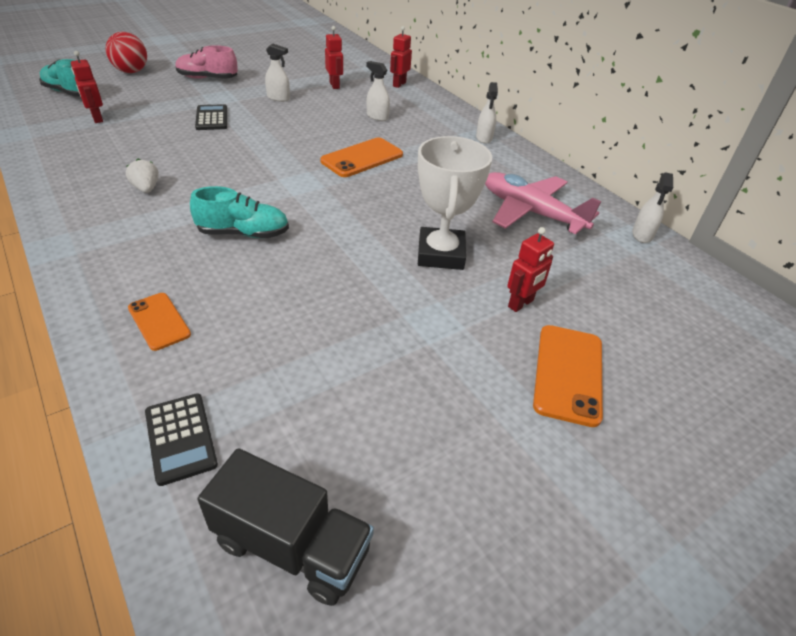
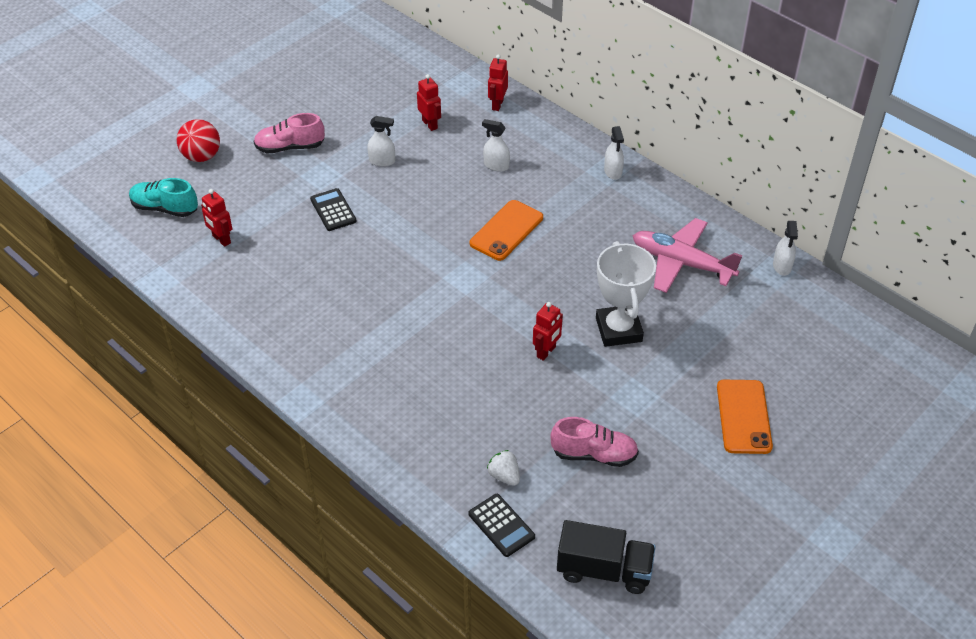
camera: 10 degrees left, 5 degrees up
white strawberry [126,159,159,193] -> white strawberry moved to [487,450,520,486]
orange phone [128,293,191,351] -> none
turquoise shoe [190,186,289,238] -> none
red robot [507,227,554,312] -> red robot moved to [533,302,563,361]
none -> pink shoe [550,417,639,467]

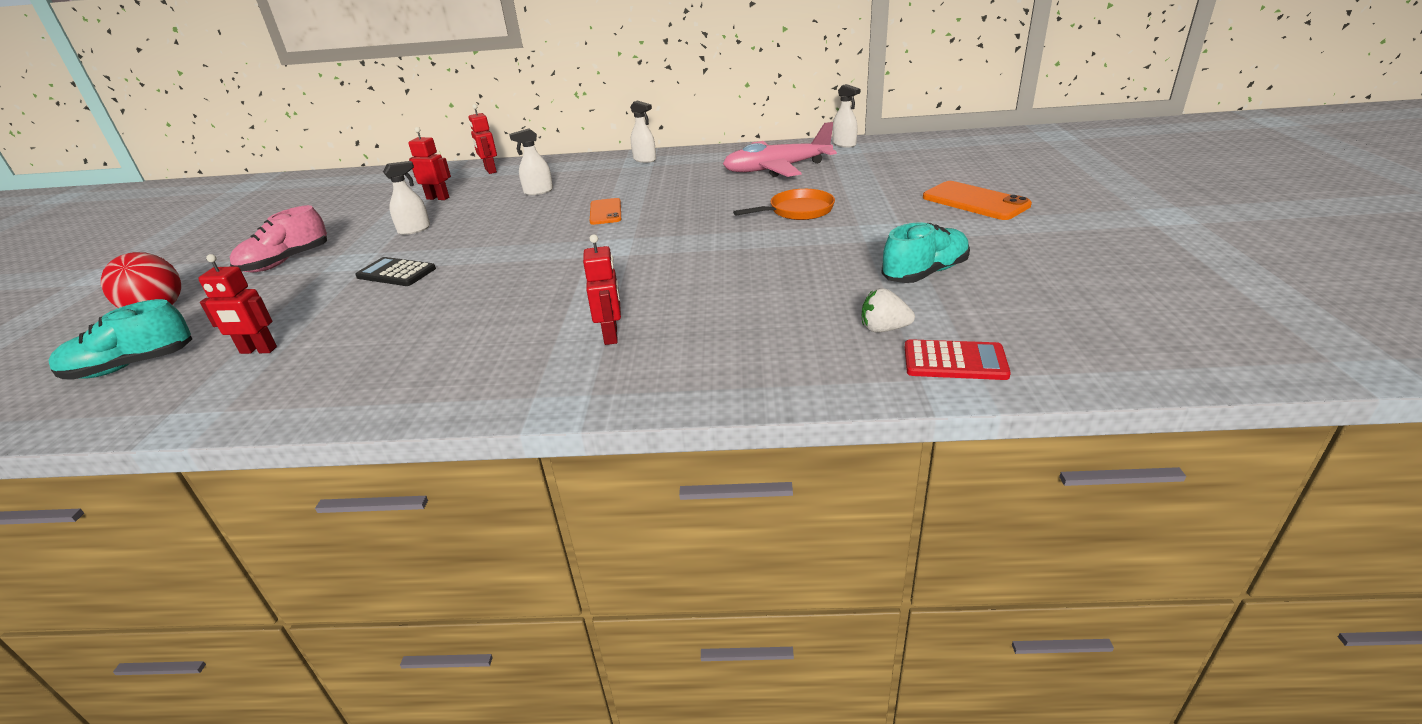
camera: 40 degrees left, 15 degrees down
black calculator [469,494,535,557] -> red calculator [905,339,1011,380]
orange phone [470,200,543,261] -> orange phone [590,198,621,225], size x0.65
red robot [533,302,563,361] -> red robot moved to [583,234,621,345]
pink shoe [550,417,639,467] -> turquoise shoe [881,222,970,283]
black truck [557,520,656,594] -> none
white trophy [596,241,656,347] -> orange pan [733,189,835,220]

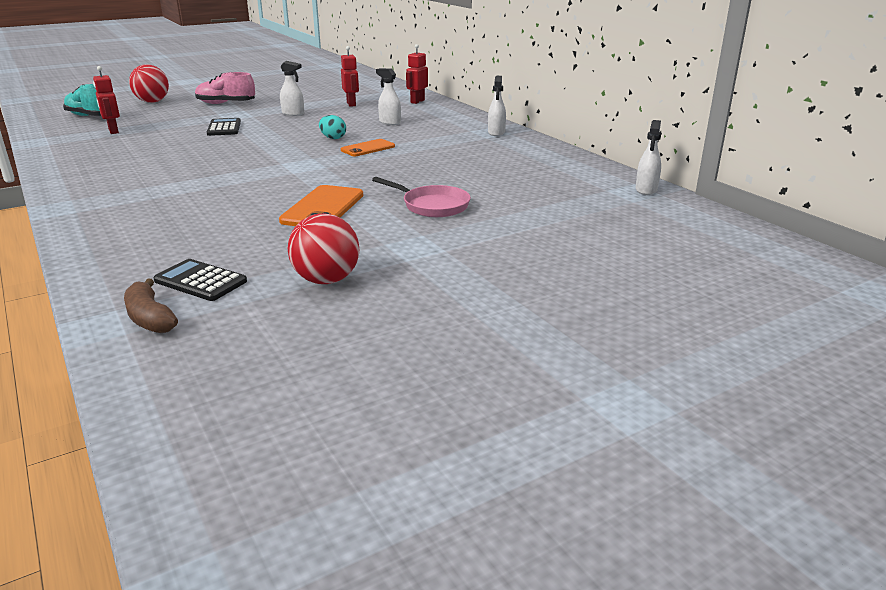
camera: 55 degrees right, 5 degrees down
red robot [583,234,621,345] -> none
pink plane [723,122,837,177] -> none
orange pan [733,189,835,220] -> pink pan [372,177,471,217]
white strawberry [862,288,915,332] -> black calculator [153,259,247,301]
turquoise shoe [881,222,970,283] -> red ball [288,213,359,284]
red calculator [905,339,1011,380] -> brown banana [124,279,178,333]
orange phone [923,181,1032,220] -> orange phone moved to [279,185,363,226]
none -> turquoise egg [319,115,346,139]

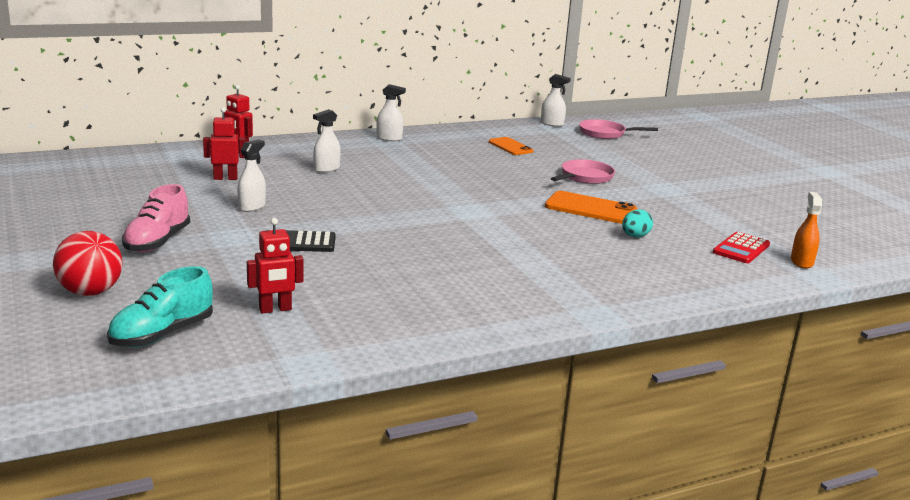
camera: 85 degrees left, 5 degrees down
brown banana [124,279,178,333] -> orange spray bottle [791,192,822,269]
black calculator [153,259,247,301] -> red calculator [713,232,770,263]
red ball [288,213,359,284] -> none
turquoise egg [319,115,346,139] -> turquoise egg moved to [622,209,653,237]
orange phone [341,139,395,156] -> orange phone moved to [489,137,533,155]
none -> pink pan [579,119,658,139]

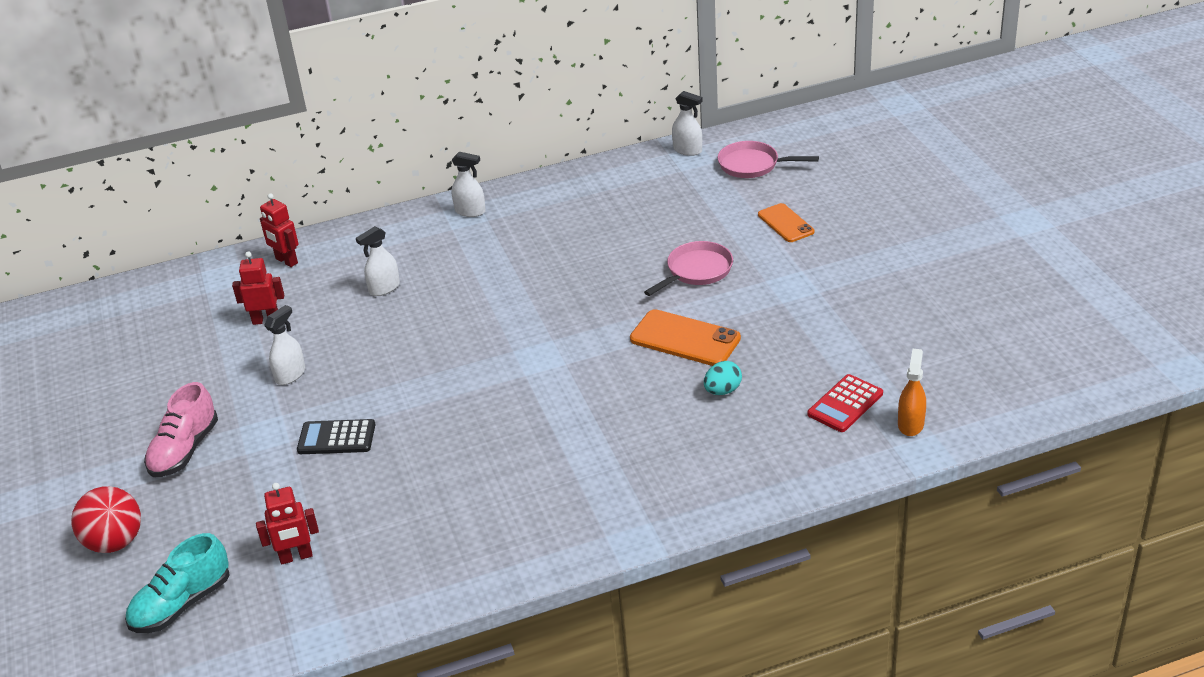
camera: 10 degrees right, 15 degrees up
orange phone [489,137,533,155] -> orange phone moved to [758,203,814,242]

